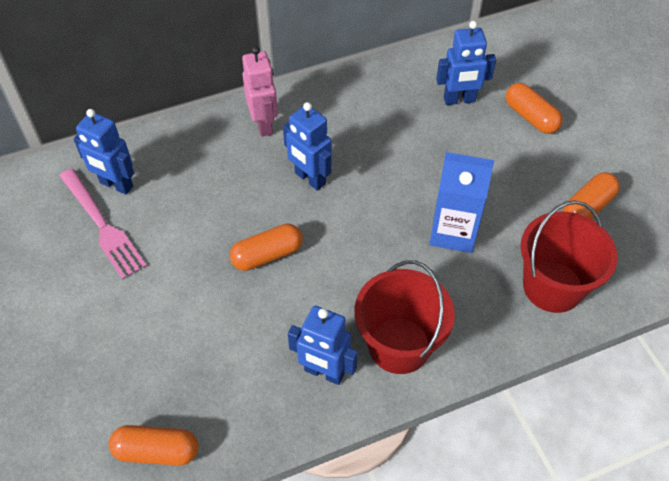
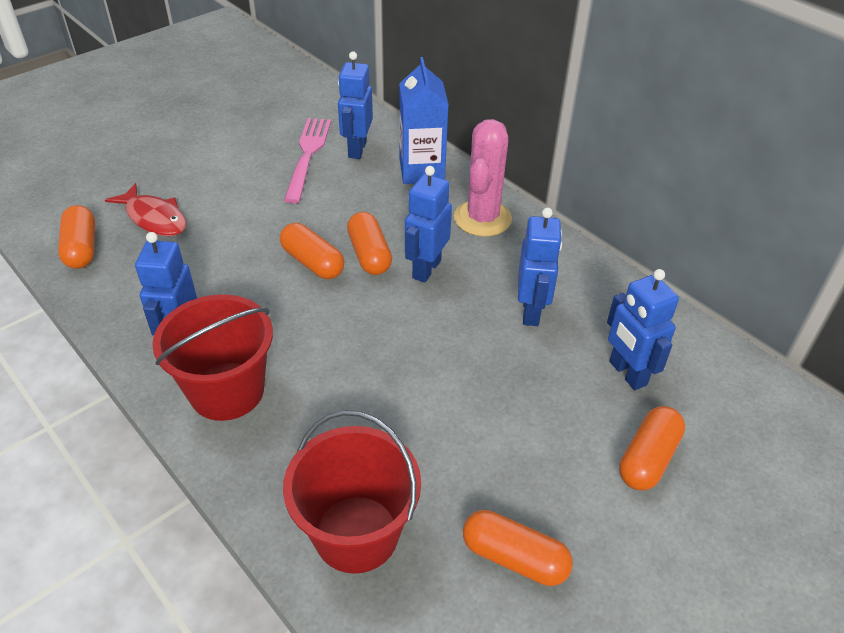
camera: 70 degrees right, 10 degrees down
pink fork [60,169,147,280] -> pink fork turned 150 degrees clockwise [284,118,331,204]
pink robot [242,46,278,137] -> pink cactus [454,119,512,237]
blue carton [429,152,494,253] -> blue carton moved to [399,57,449,184]
none -> red fish [105,183,187,236]
none -> orange capsule [347,212,392,275]
none -> blue robot [518,208,562,326]

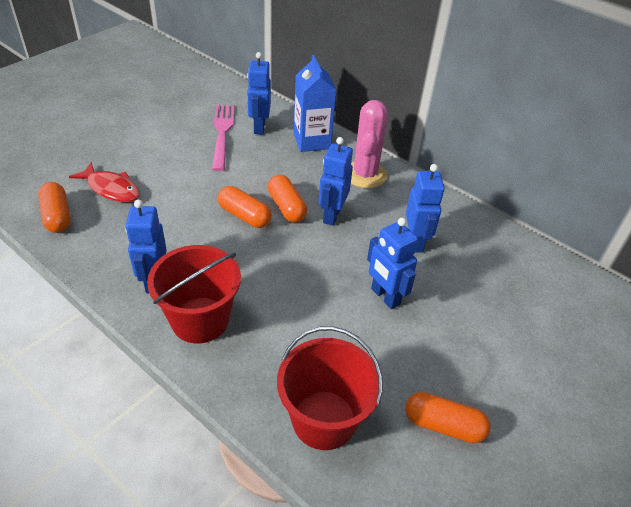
camera: 10 degrees left, 0 degrees up
blue robot [607,269,679,390] -> blue robot moved to [367,218,418,309]
orange capsule [619,406,685,490] -> none

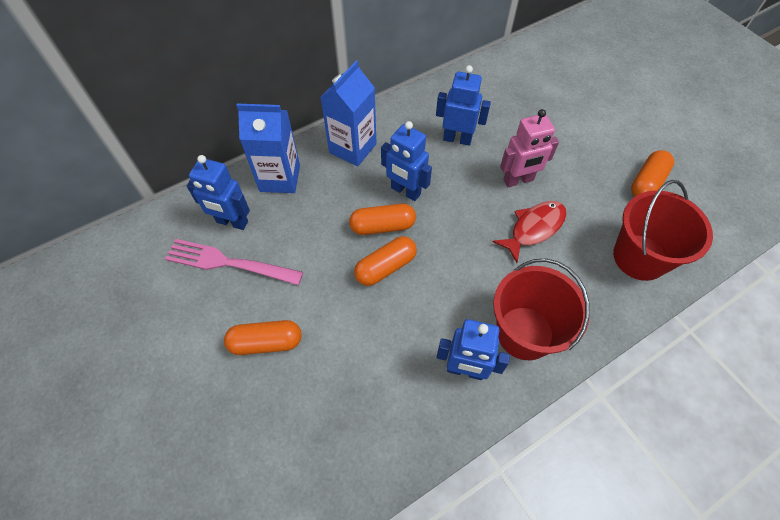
camera: 70 degrees left, 15 degrees up
orange capsule [38,182,71,233] -> orange capsule moved to [224,320,302,355]
red fish [69,162,140,202] -> red fish moved to [493,201,566,263]
pink cactus [351,100,388,188] -> blue carton [320,60,377,167]
blue robot [367,218,418,309] -> pink robot [500,109,559,187]

